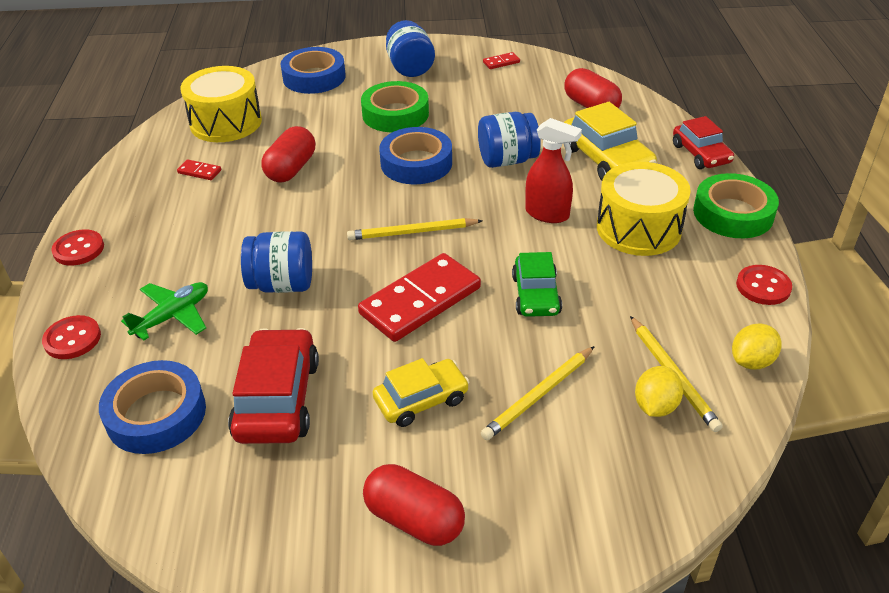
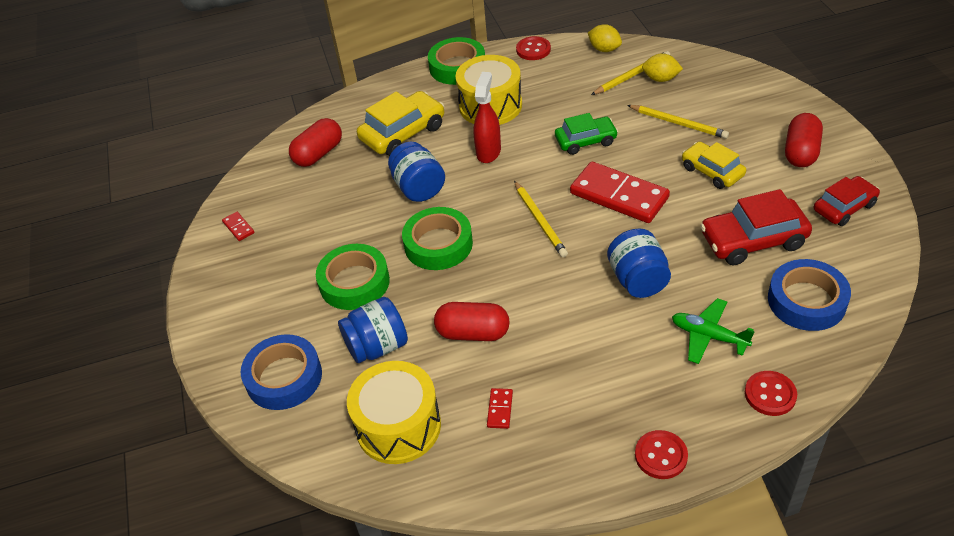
camera: 100 degrees left, 5 degrees up
blue tape [379,127,452,184] -> green tape [402,207,473,270]
blue jar [386,20,435,77] -> blue jar moved to [338,297,408,363]
red car [673,116,734,169] -> red car moved to [814,176,880,226]

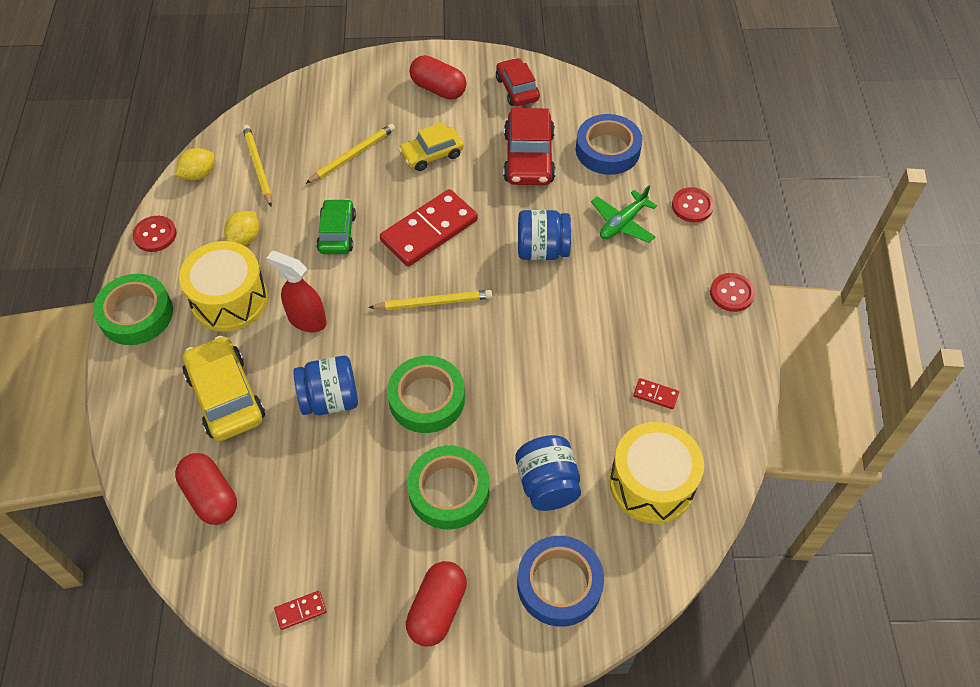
camera: 80 degrees left, 10 degrees up
red capsule [434,302,509,341] -> red capsule moved to [406,561,467,646]
yellow lemon [642,53,683,82] -> yellow lemon moved to [224,211,259,246]

